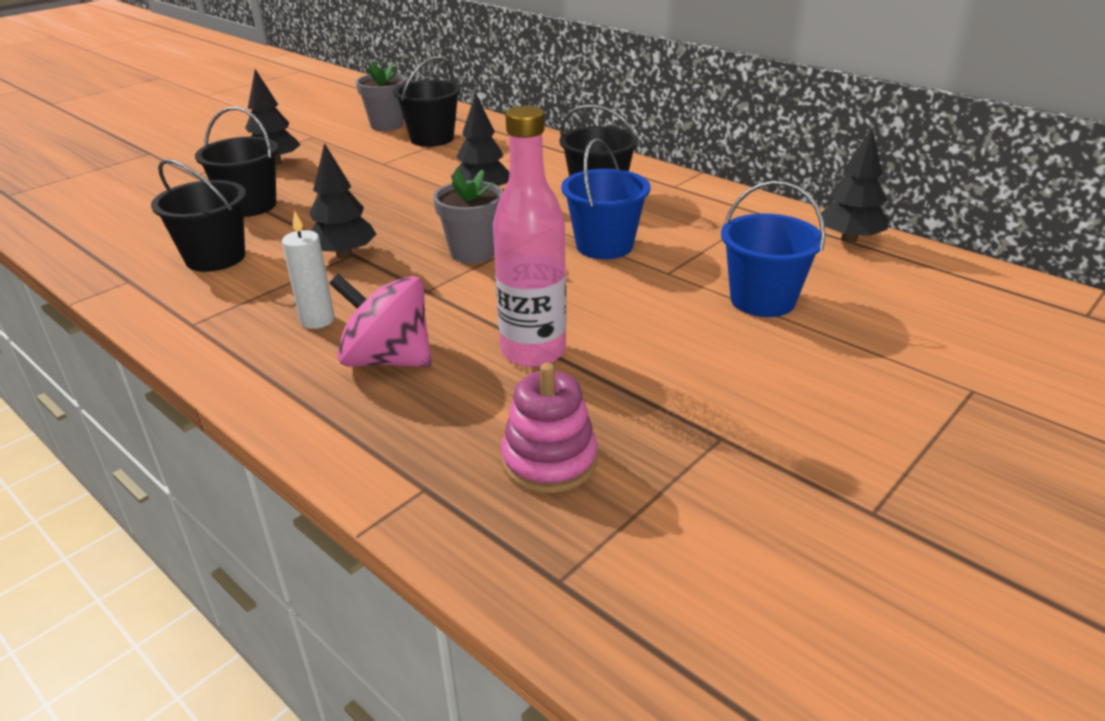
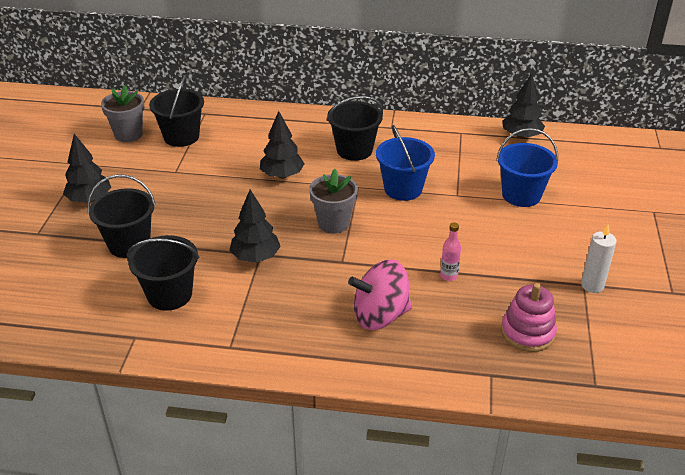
camera: 35 degrees left, 5 degrees up
white candle [282,210,334,329] -> white candle moved to [581,224,617,293]
pink bottle [493,106,566,367] -> pink bottle [440,222,461,281], size x0.44

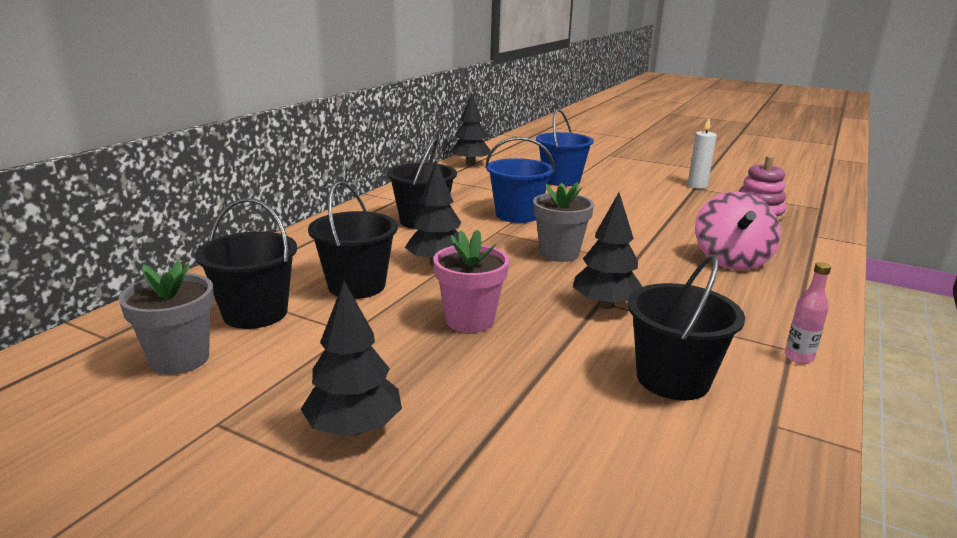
camera: 70 degrees left, 15 degrees down
black bucket [87,175,156,258] -> black bucket moved to [308,181,398,299]
pink bottle [440,222,461,281] -> pink bottle moved to [785,262,831,364]
none -> pink flower pot [433,230,509,333]

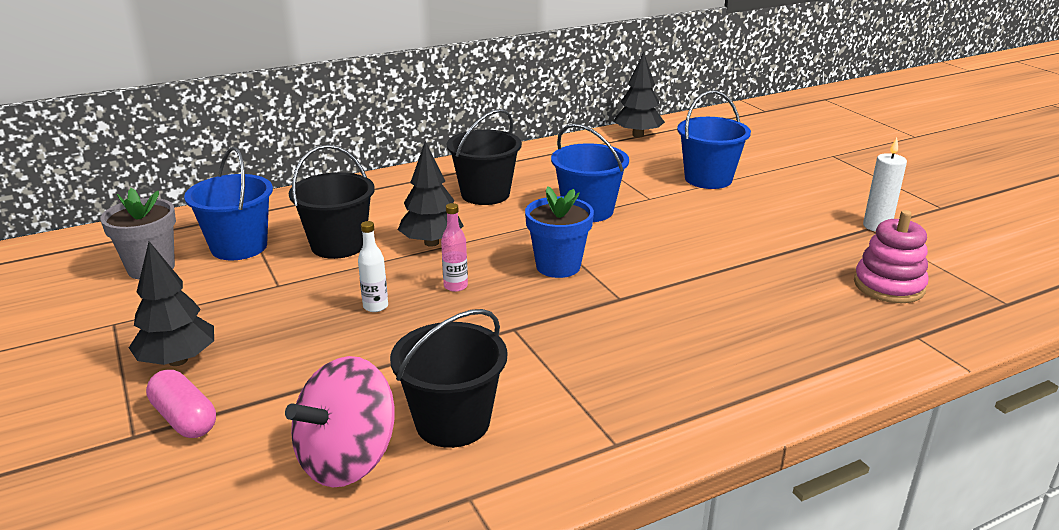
camera: 35 degrees right, 5 degrees up
black bucket [195,198,297,329] -> blue bucket [184,147,273,260]
pink flower pot [433,230,509,333] -> white bottle [358,221,388,312]
grey flower pot [533,182,594,262] -> blue flower pot [525,187,594,278]
black tree [573,193,643,309] -> none
pink spinning top [695,191,781,270] -> pink spinning top moved to [285,356,395,487]
pink bottle [785,262,831,364] -> pink bottle moved to [441,203,468,292]
none -> pink capsule [146,370,216,438]

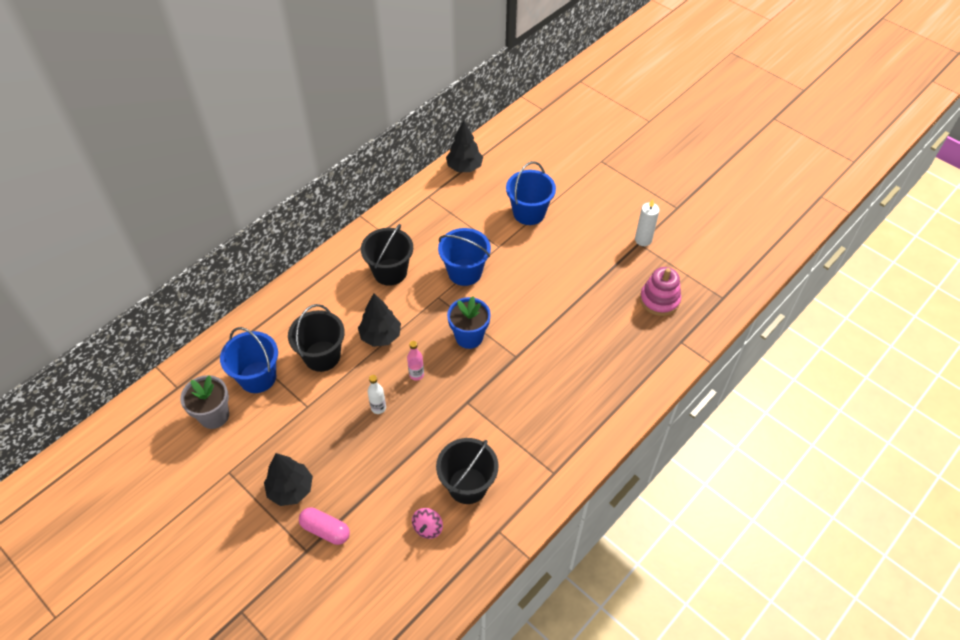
camera: 20 degrees left, 25 degrees up
pink spinning top [285,356,395,487] -> pink spinning top [412,508,443,539], size x0.50

